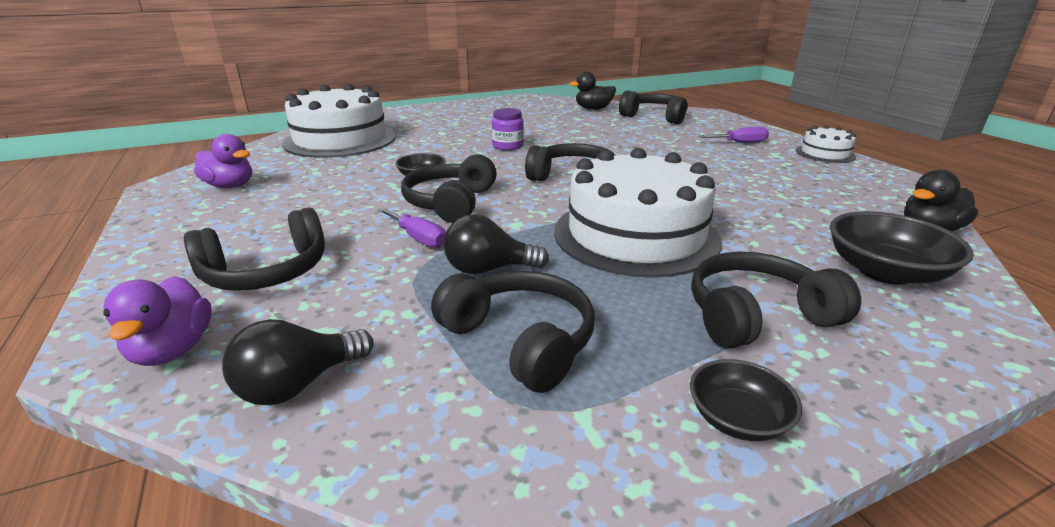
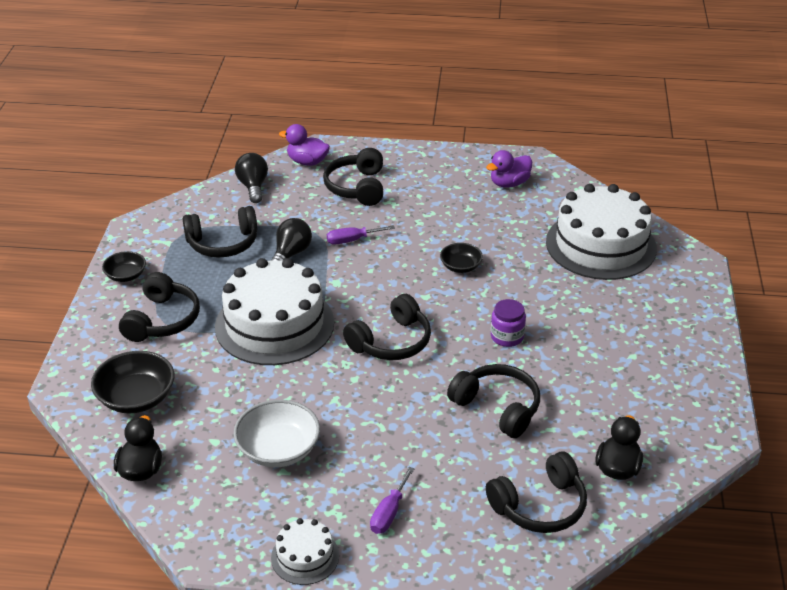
camera: 120 degrees right, 10 degrees up
black headphones [401,154,497,223] -> black headphones moved to [447,364,540,438]
none -> white bowl [234,400,320,467]

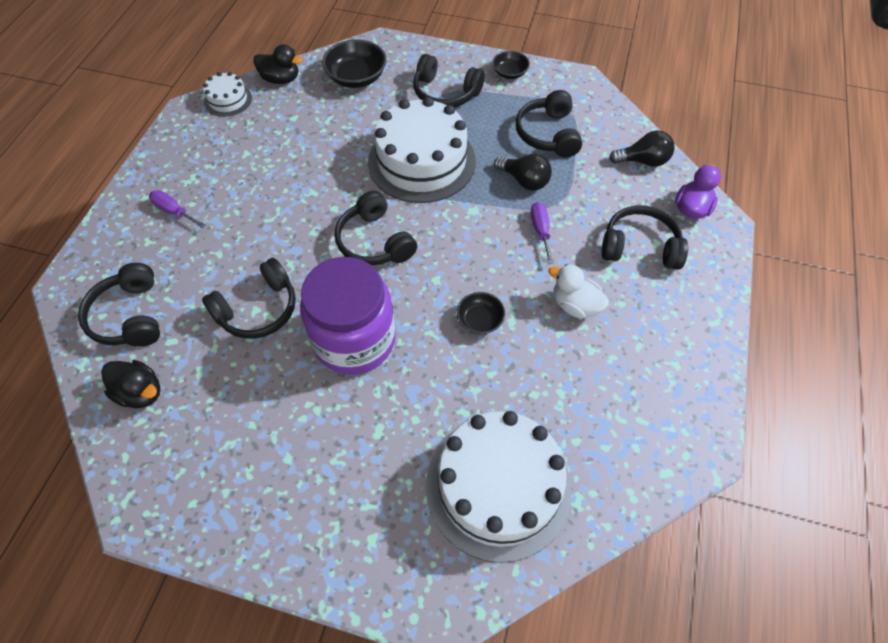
camera: 100 degrees right, 20 degrees up
white bowl [234,400,320,467] -> none
white cake [271,518,339,585] -> white cake moved to [203,72,252,117]
purple duck [486,150,532,188] -> none
purple jar [491,299,526,347] -> purple jar [300,257,396,375], size x2.31
none -> white duck [548,264,609,319]

